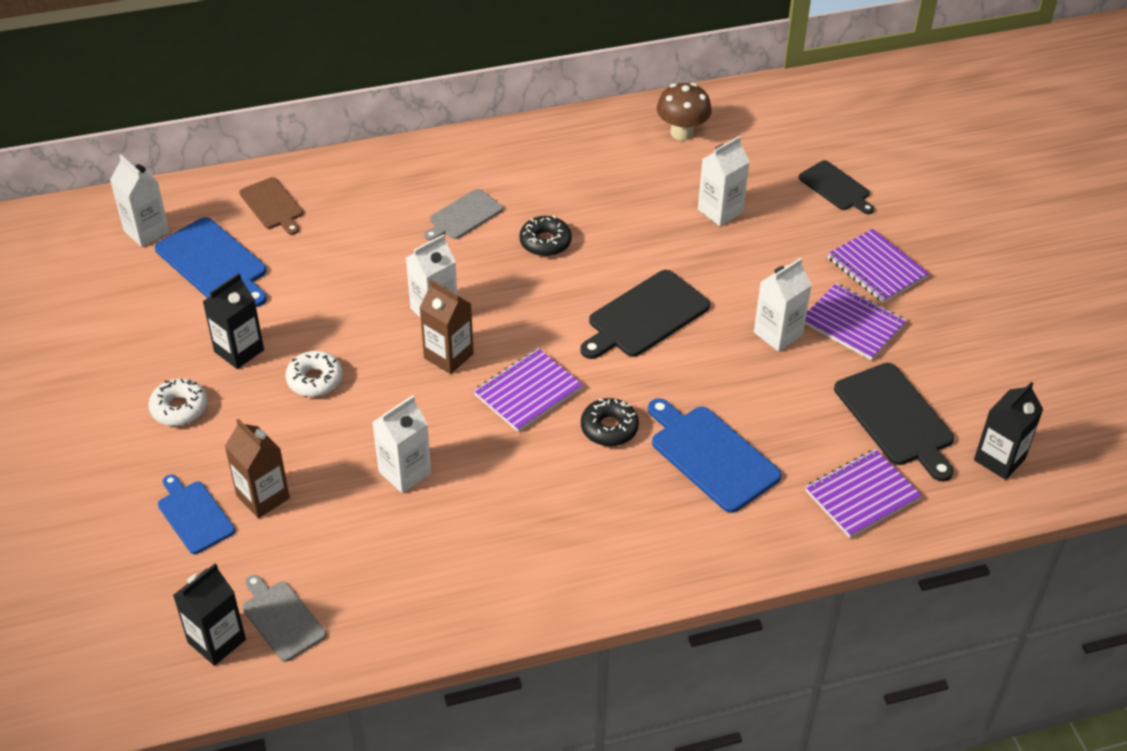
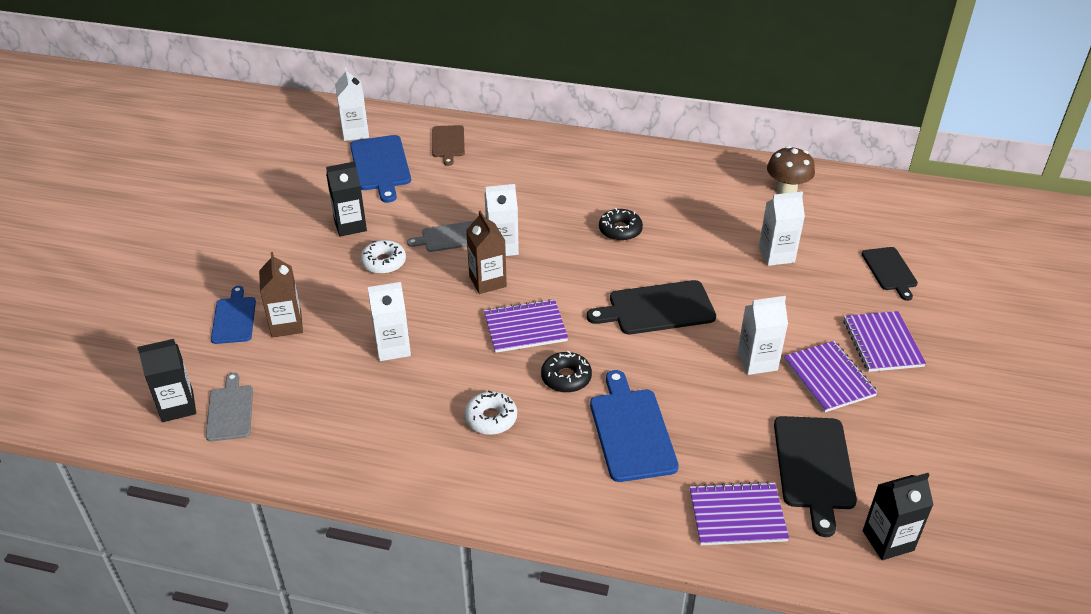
camera: 30 degrees right, 5 degrees down
white donut [148,379,207,426] -> white donut moved to [464,390,517,435]
grey cutting board [424,189,503,241] -> grey cutting board moved to [407,221,474,252]

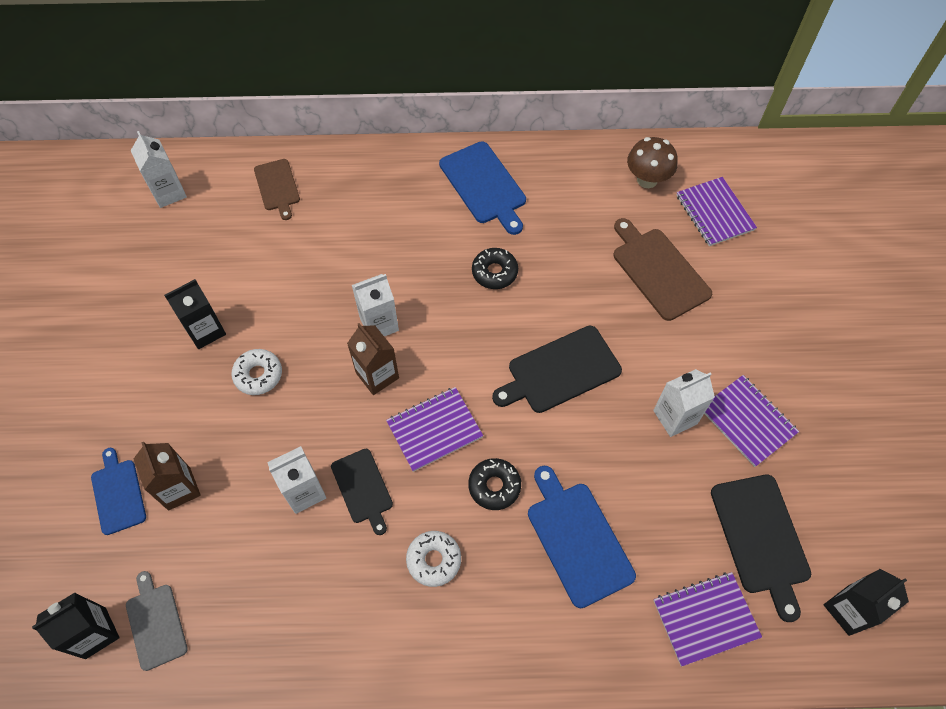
camera: 15 degrees left, 20 degrees up
blue cutting board [350,135,411,203] -> blue cutting board moved to [439,141,526,235]
grey cutting board [407,221,474,252] -> none
white carton [758,191,805,266] -> brown cutting board [613,218,712,321]
purple notebook [843,311,926,372] -> purple notebook moved to [676,177,757,246]
black cutting board [862,247,918,301] -> black cutting board moved to [331,449,393,535]

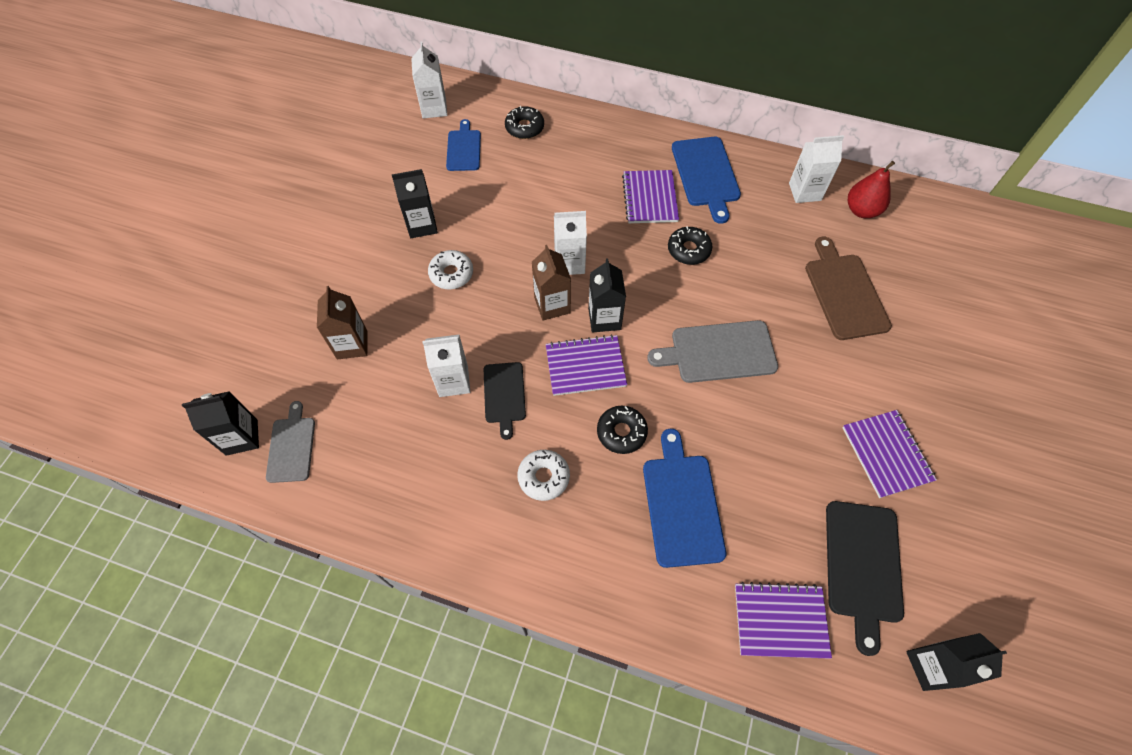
camera: 20 degrees right, 0 degrees up
blue cutting board [91,448,146,535] -> blue cutting board moved to [446,119,481,171]
brown cutting board [254,159,300,220] -> black donut [505,106,544,139]
black cutting board [492,326,622,413] -> grey cutting board [647,320,778,383]
brown mushroom [627,137,678,188] -> red pear [848,161,895,218]
white carton [653,369,715,437] -> white carton moved to [789,135,844,203]
purple notebook [676,177,757,246] -> purple notebook moved to [622,170,679,223]
none -> black carton [588,258,626,332]

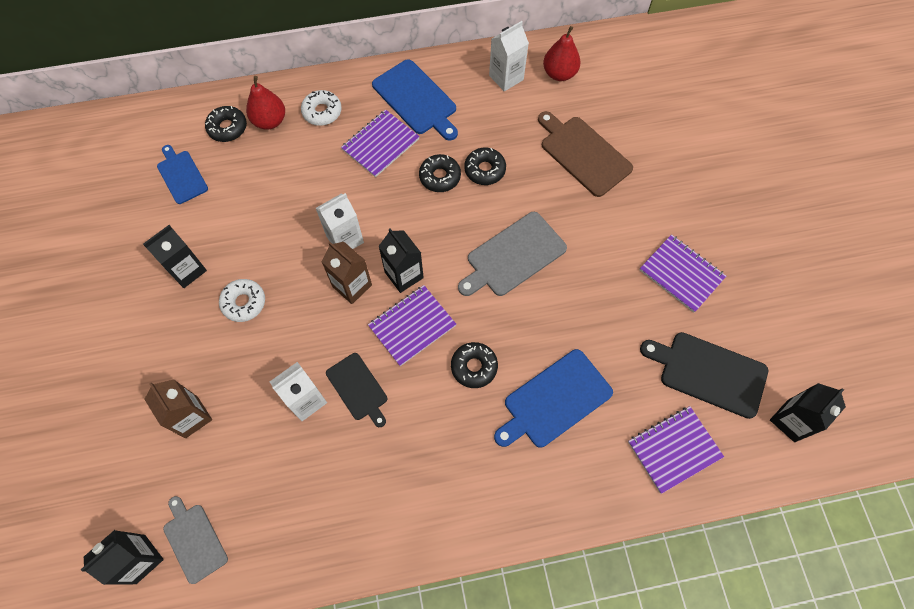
camera: 30 degrees left, 5 degrees up
white carton [411,41,447,118] -> none
white donut [517,450,570,501] -> white donut moved to [301,90,342,126]
purple notebook [622,170,679,223] -> purple notebook turned 75 degrees clockwise [341,109,420,177]
blue cutting board [643,429,726,568] -> blue cutting board turned 90 degrees counterclockwise [494,349,613,448]
black cutting board [826,501,904,656] -> black cutting board turned 135 degrees clockwise [640,332,768,419]
none -> red pear [246,76,285,130]
none -> black donut [464,147,506,185]

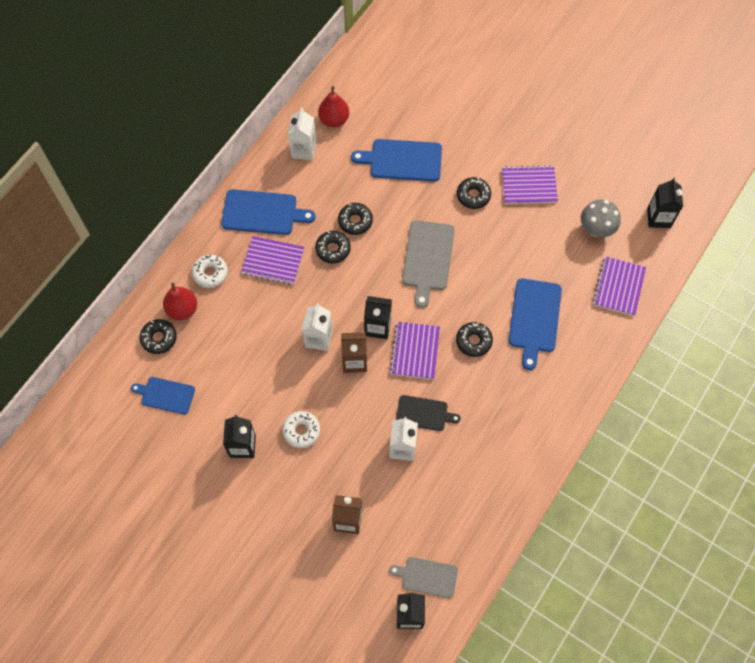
camera: 45 degrees left, 0 degrees up
purple notebook [341,109,420,177] -> purple notebook turned 75 degrees counterclockwise [241,236,304,285]
brown cutting board [538,111,633,197] -> blue cutting board [351,139,442,182]
black cutting board [640,332,768,419] -> grey mushroom [581,200,621,237]
none -> black donut [457,177,491,209]

